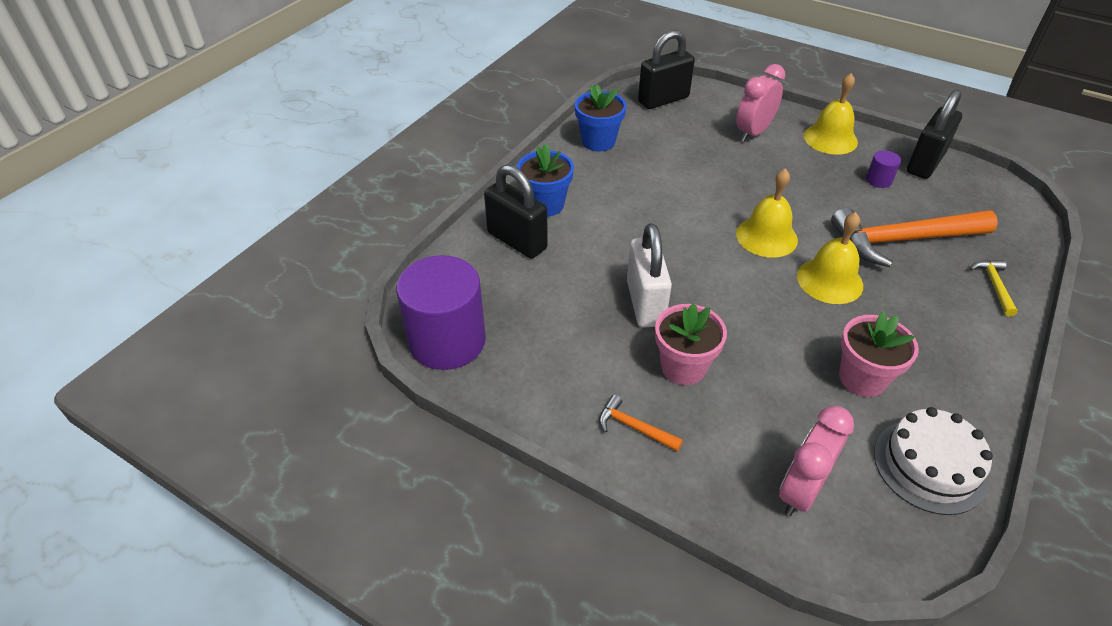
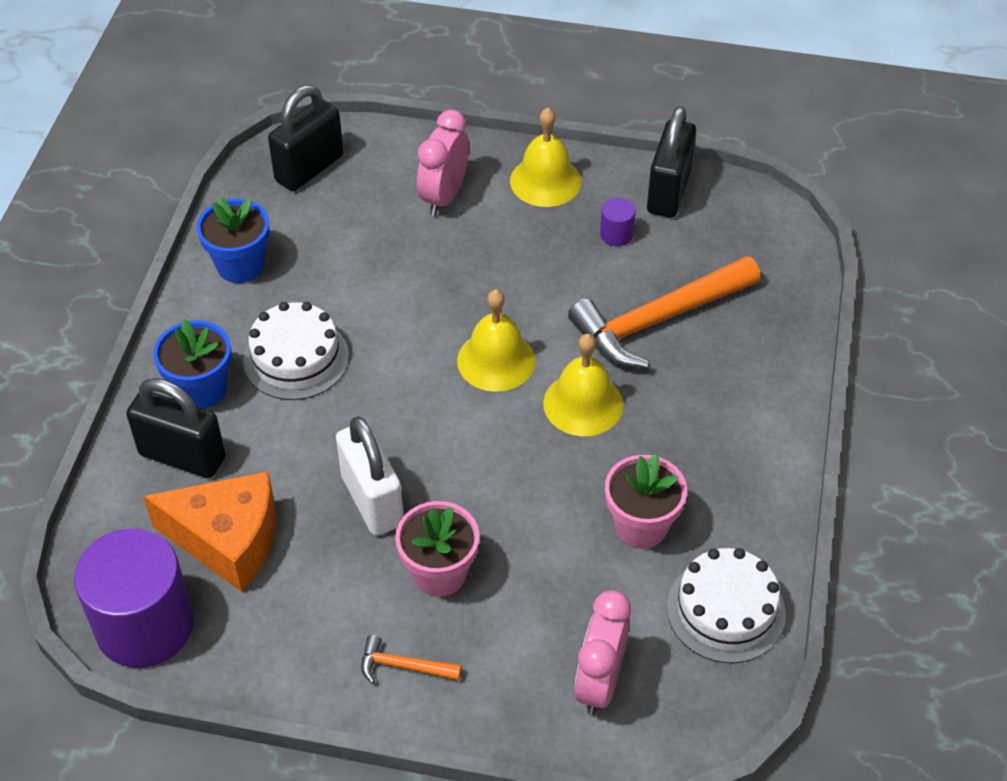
camera: 20 degrees left, 5 degrees up
yellow hammer [970,260,1018,316] -> none
none -> orange cheese [143,471,276,592]
none -> white cake [243,302,349,400]

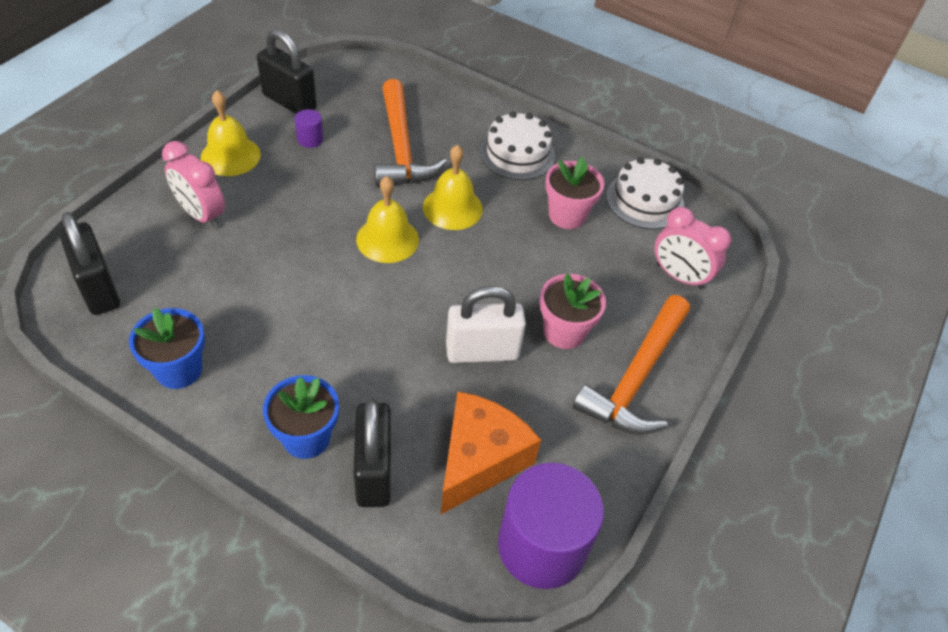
camera: 75 degrees left, 0 degrees up
black padlock [126,378,226,478] -> black padlock turned 45 degrees counterclockwise [353,399,391,507]
white cake [243,302,349,400] -> white cake moved to [480,111,555,180]
orange hammer [361,635,462,684] -> orange hammer [573,295,690,435], size x2.27

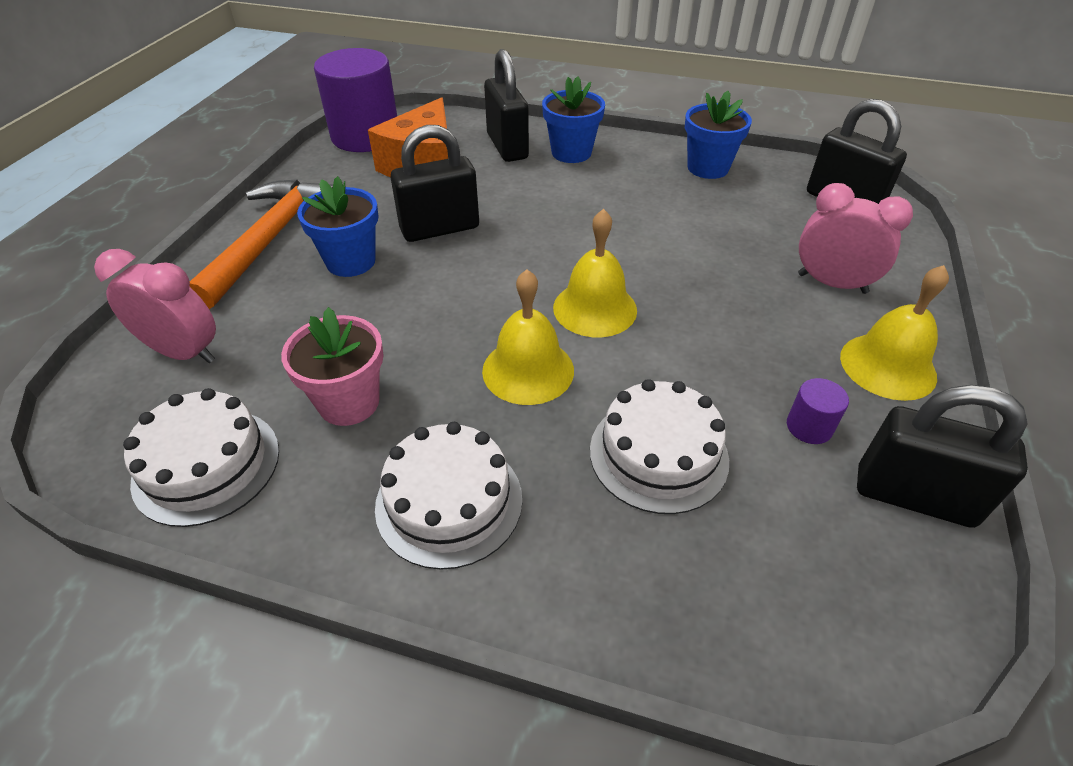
camera: 170 degrees right, 5 degrees down
orange hammer [374,79,447,187] -> white cake [590,379,729,514]
white padlock [446,286,526,363] -> black padlock [391,125,479,242]
pink flower pot [540,273,606,349] -> blue flower pot [297,176,379,277]

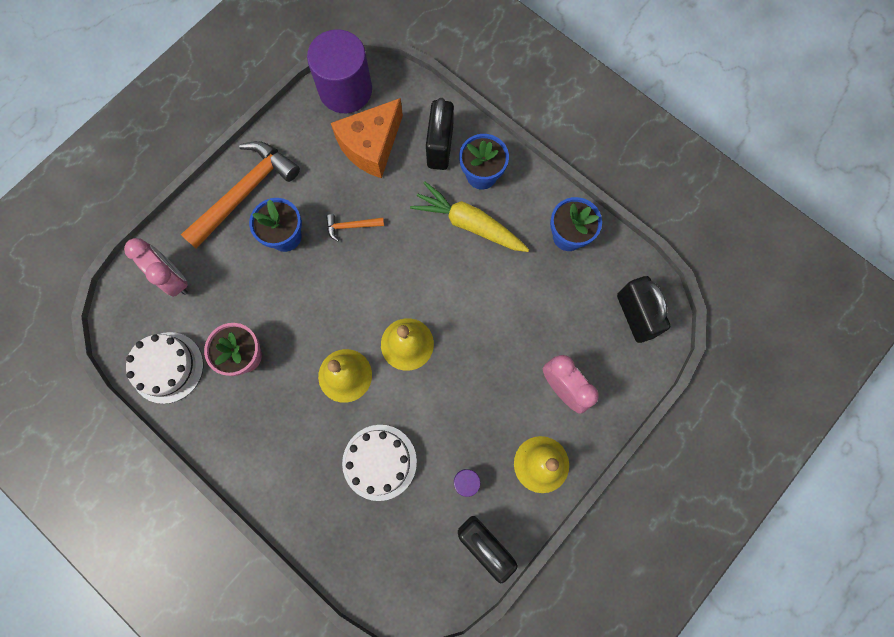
camera: 25 degrees right, 30 degrees up
white cake [375,422,522,570] -> none
black padlock [391,125,479,242] -> orange hammer [326,214,384,242]
none -> yellow carrot [410,181,529,252]

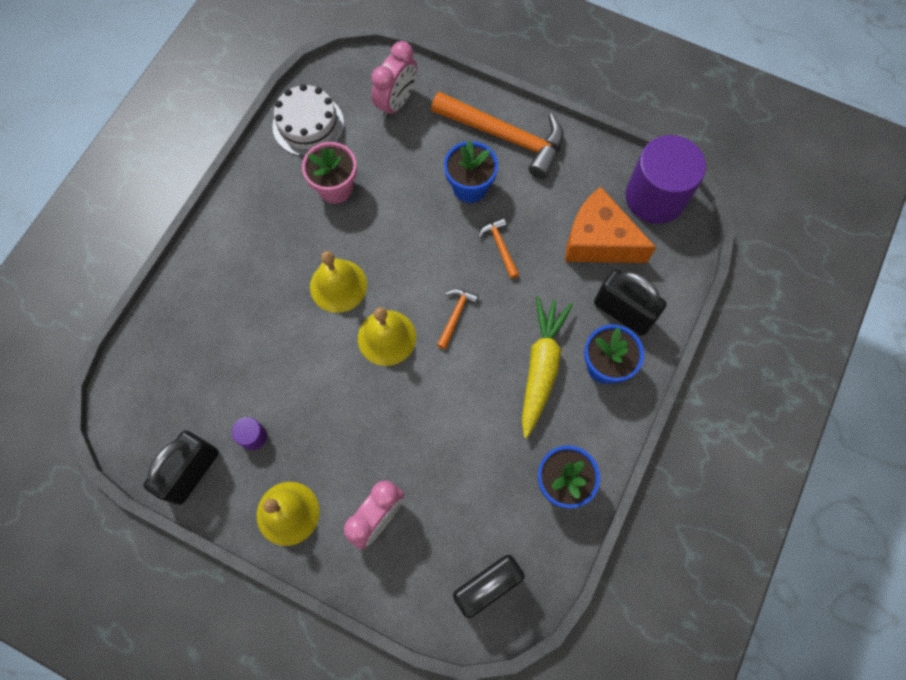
camera: 75 degrees right, 5 degrees down
white cake [342,425,417,501] -> none
black padlock [426,98,454,170] -> black padlock turned 45 degrees clockwise [594,269,667,336]
none -> orange hammer [437,289,479,349]

